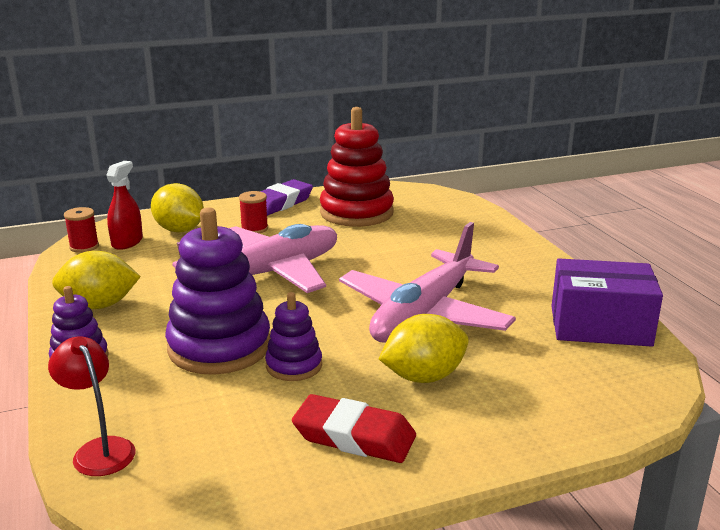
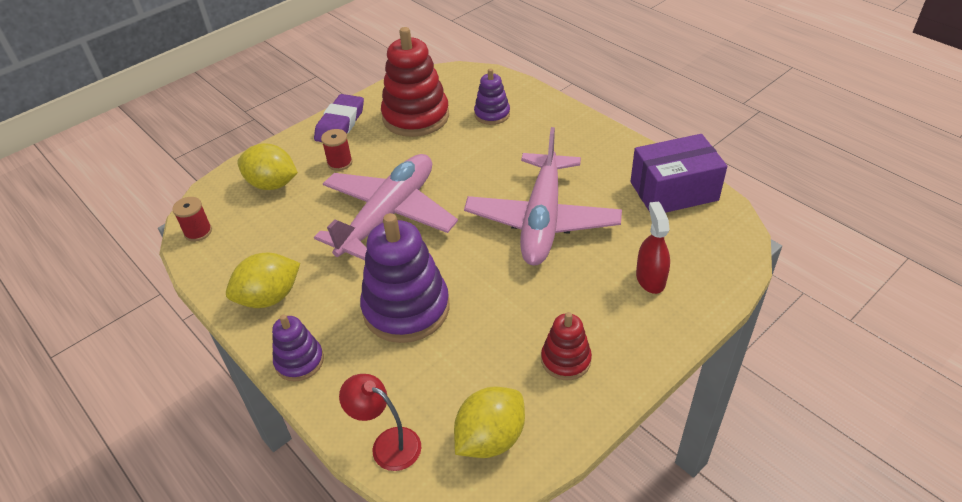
camera: 20 degrees left, 20 degrees up
red spray bottle [106,161,143,250] -> red spray bottle moved to [636,202,670,294]
purple stacking toy [265,292,322,381] -> purple stacking toy moved to [474,68,510,125]
red eraser [292,394,416,463] -> red stacking toy [541,312,592,380]
yellow lemon [379,314,469,383] -> yellow lemon moved to [454,387,525,458]

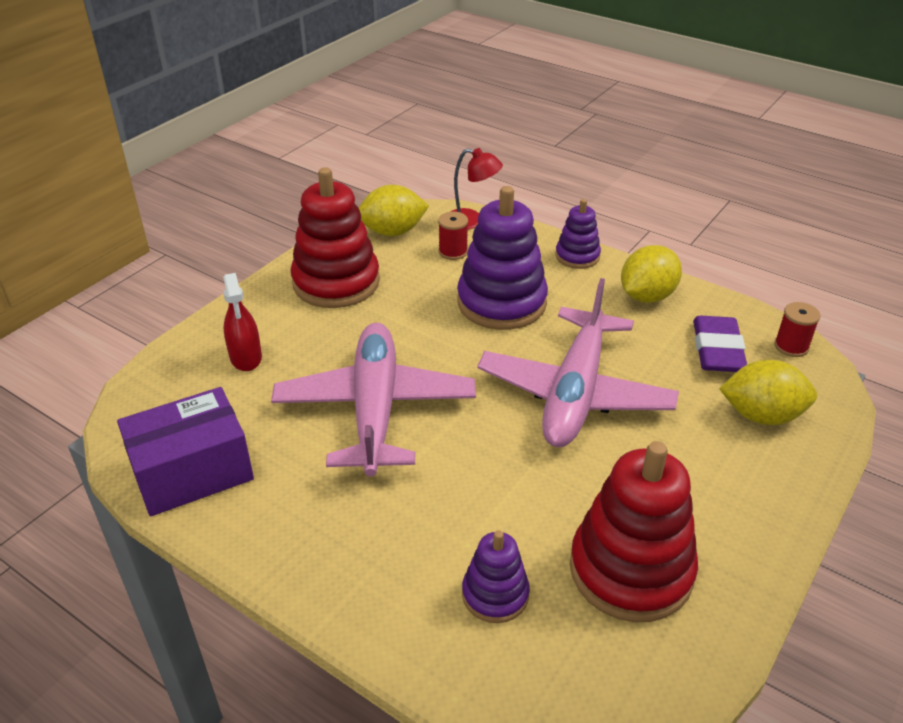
camera: 165 degrees right, 5 degrees down
purple eraser [314,94,364,142] -> purple eraser moved to [693,316,747,372]
red spool [321,129,352,171] -> red spool moved to [438,212,468,260]
yellow lemon [454,387,525,458] -> yellow lemon turned 45 degrees clockwise [359,185,429,236]
red stacking toy [541,312,592,380] -> red stacking toy [291,167,380,308], size x1.88

